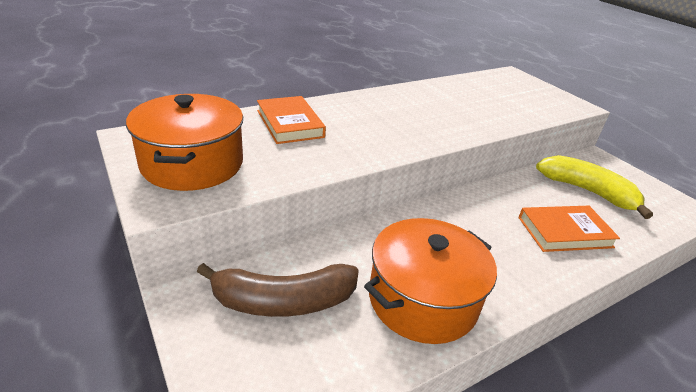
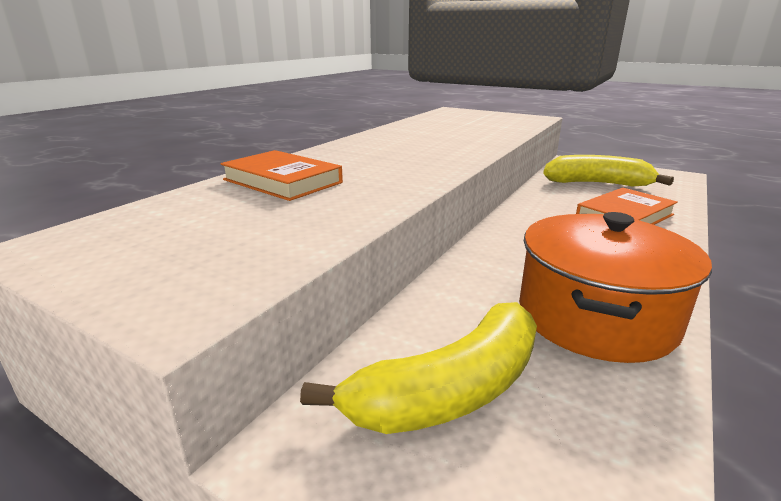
camera: 25 degrees left, 10 degrees down
orange pot [126,94,243,191] -> none
brown banana [197,263,359,317] -> yellow banana [300,302,537,434]

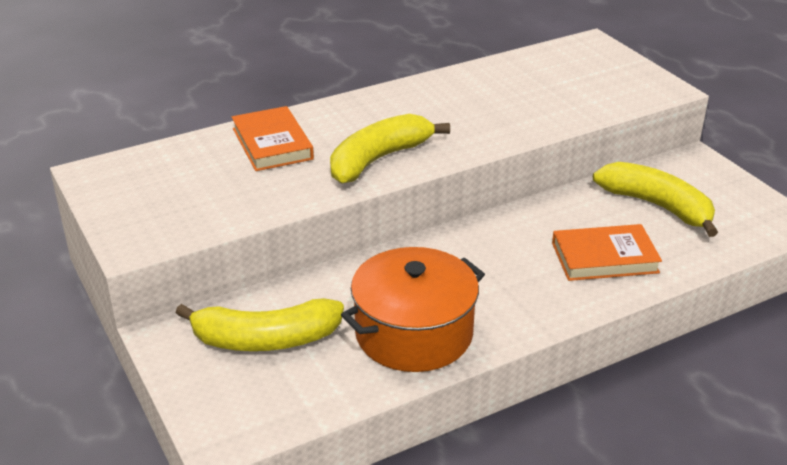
camera: 30 degrees right, 10 degrees up
none -> yellow banana [330,114,450,183]

